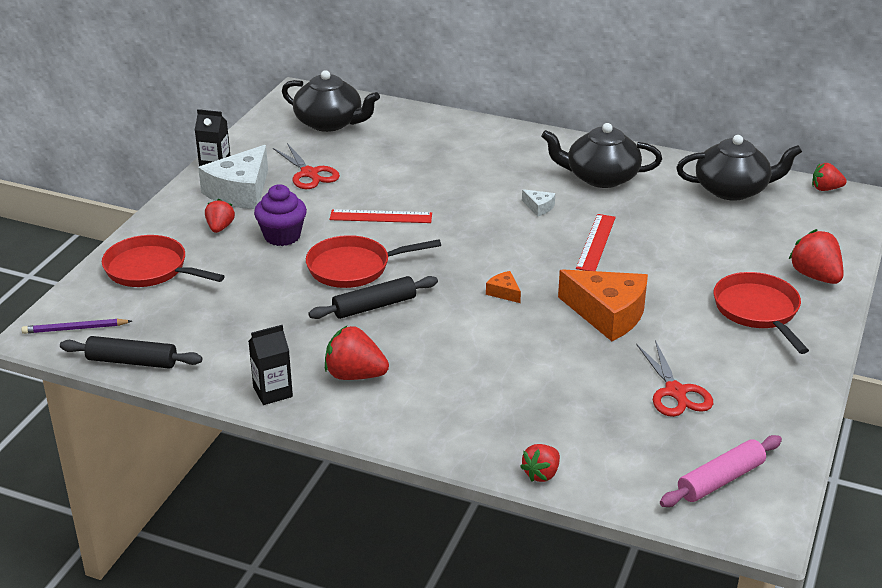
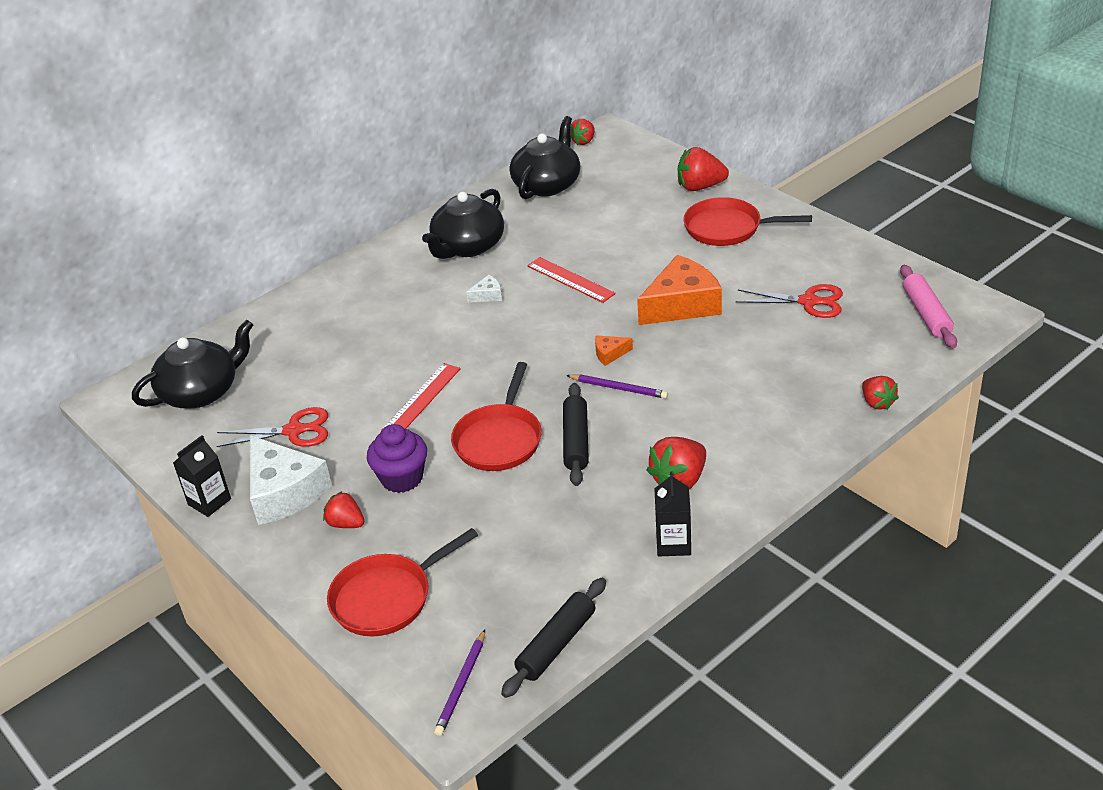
camera: 60 degrees left, 5 degrees up
none -> purple pencil [566,374,668,399]

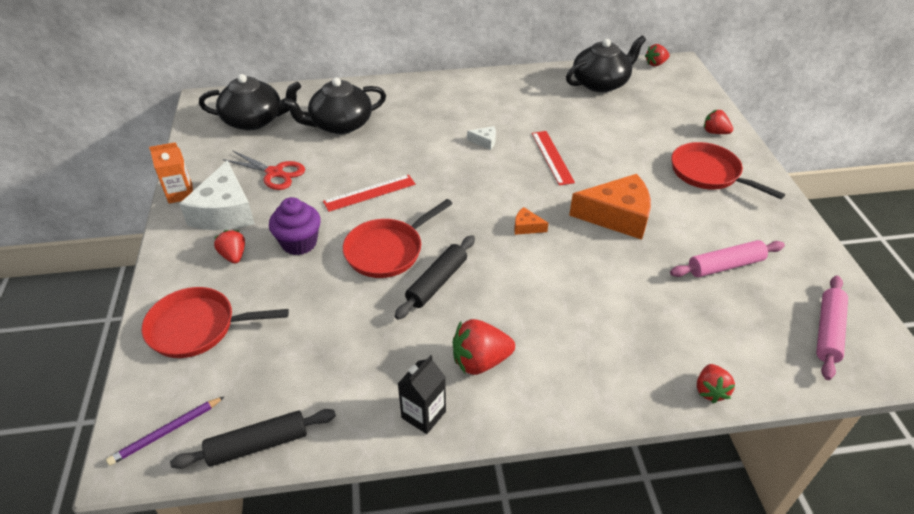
camera: 30 degrees right, 5 degrees up
black carton [173,435,231,517] -> orange carton [149,142,193,204]
black teapot [422,189,504,259] -> black teapot moved to [282,78,386,134]
purple pencil [566,374,668,399] -> none
red strawberry [678,147,729,191] -> red strawberry [704,110,733,134], size x0.64
red scissors [736,284,843,318] -> pink rolling pin [670,240,785,277]

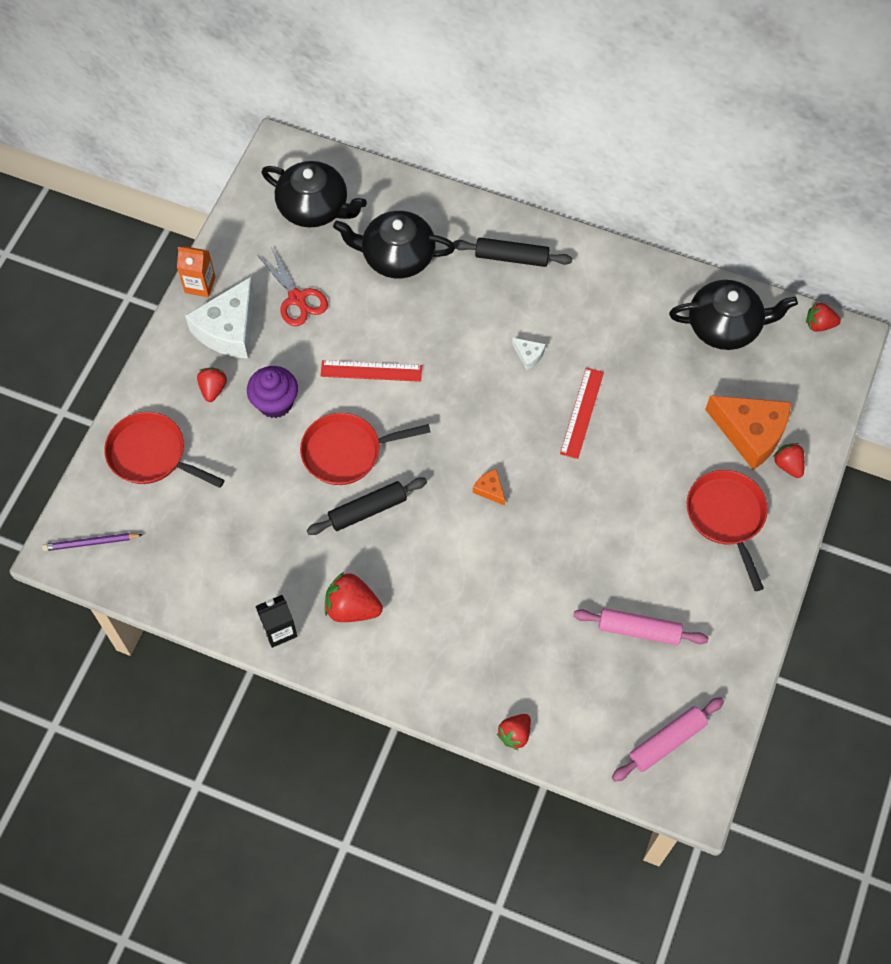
camera: 30 degrees right, 20 degrees up
black rolling pin [170,409,336,469] -> black rolling pin moved to [453,238,572,267]
orange cheese [569,174,651,240] -> orange cheese moved to [705,395,791,470]

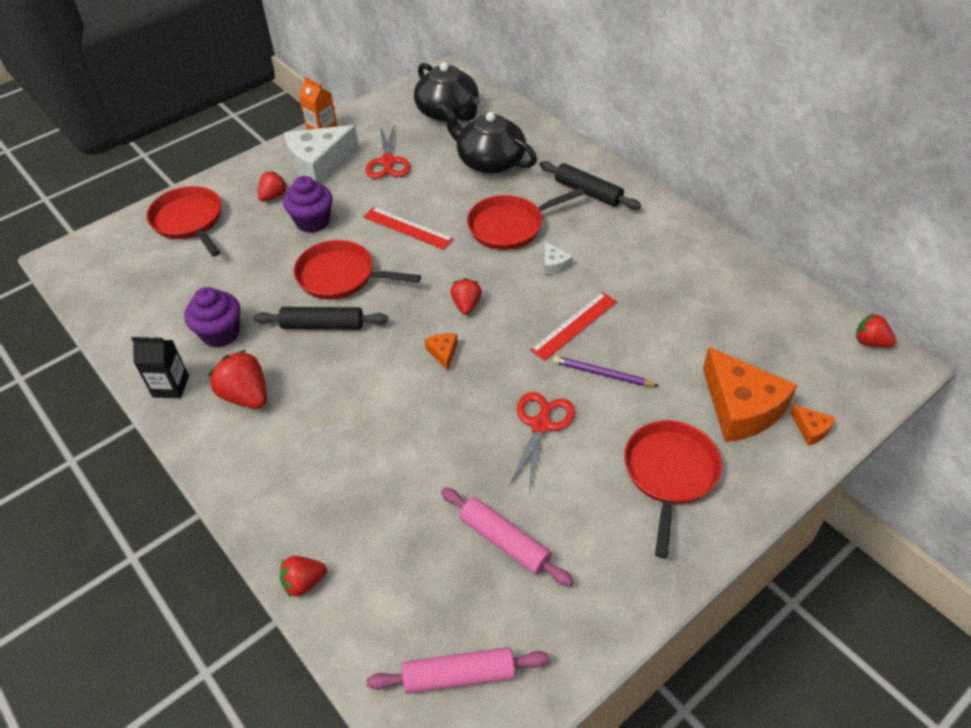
camera: 30 degrees right, 15 degrees down
purple pencil [42,533,143,551] -> purple pencil moved to [553,356,659,386]
black teapot [669,280,798,350] -> none
red strawberry [773,443,805,478] -> red strawberry moved to [451,278,482,315]
none -> purple cupcake [184,287,241,348]
none -> red pan [467,188,584,250]
none -> red scissors [509,392,575,493]
none -> orange cheese [790,404,835,446]

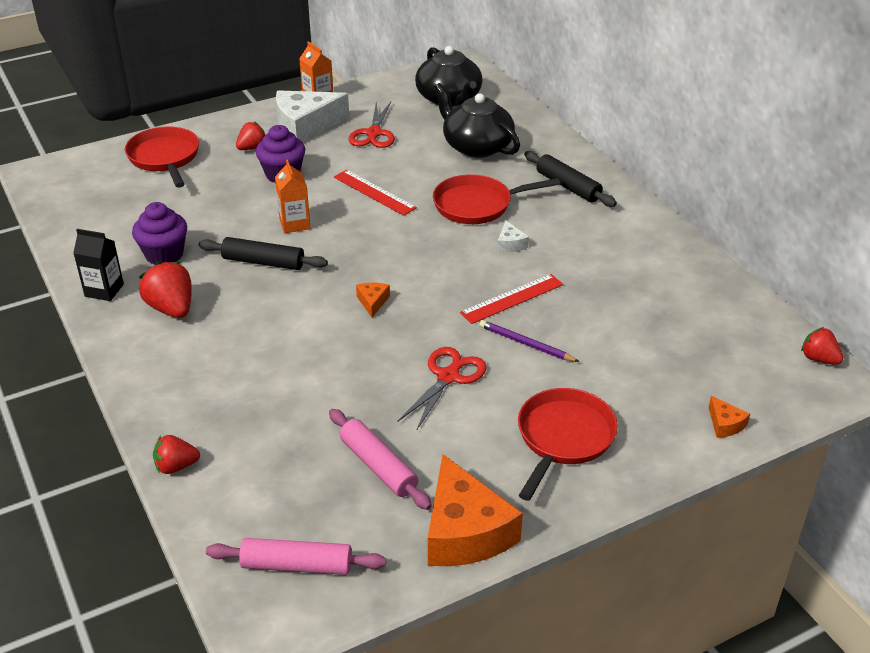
camera: 10 degrees right, 10 degrees down
red pan [294,240,421,299] -> orange carton [275,160,311,233]
red strawberry [451,278,482,315] -> none
orange cheese [703,347,797,442] -> orange cheese moved to [428,454,523,566]

